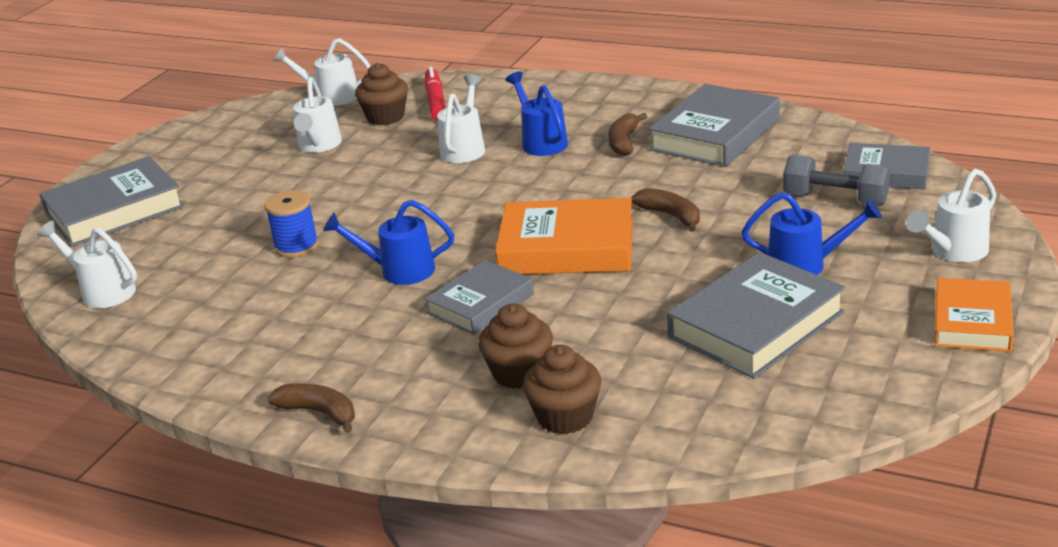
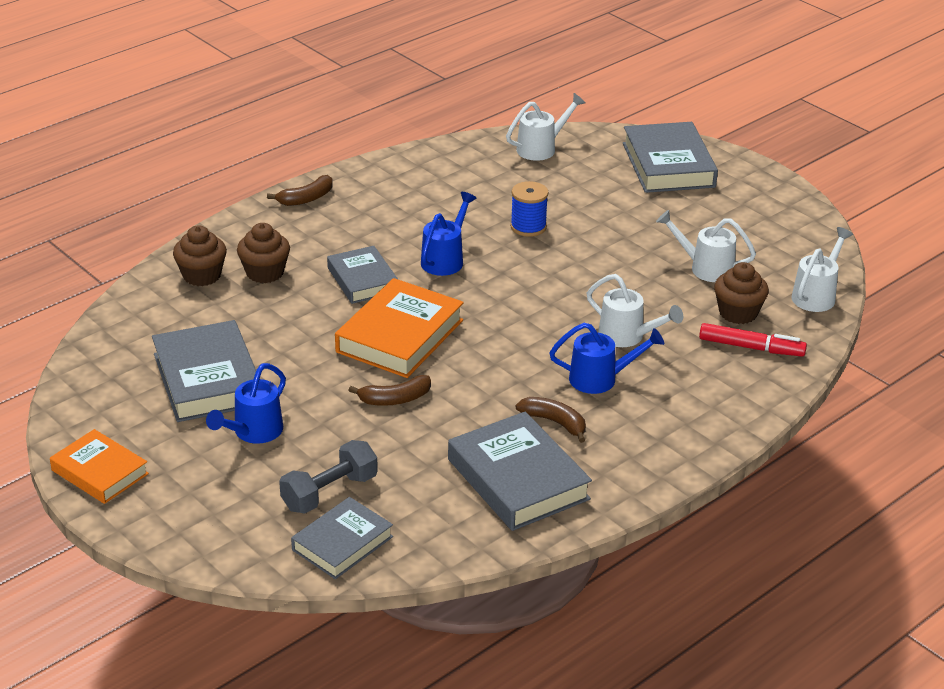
camera: 110 degrees right, 5 degrees up
white watering can [906,169,996,262] -> none

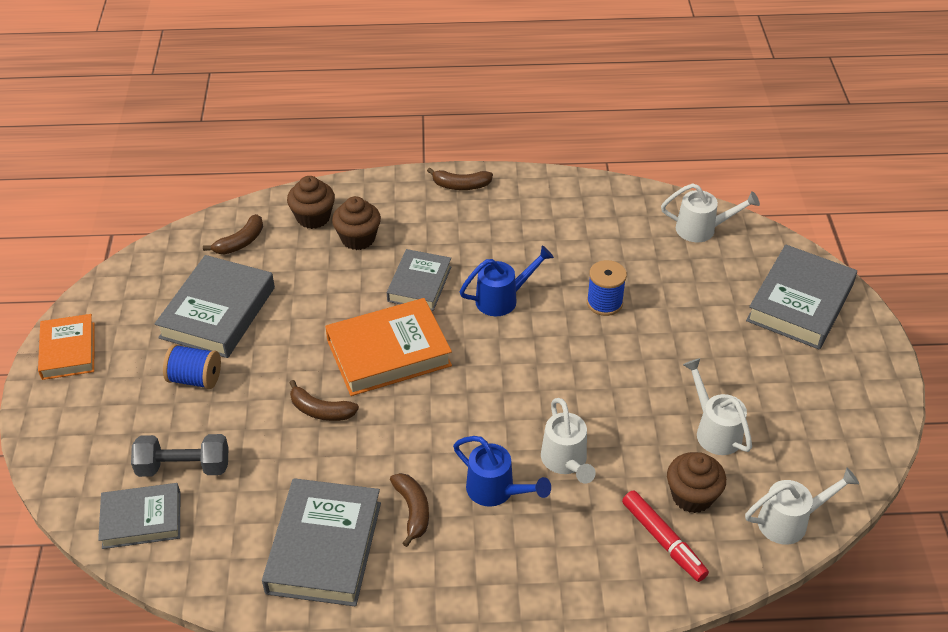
camera: 40 degrees right, 10 degrees up
blue watering can [206,363,286,443] -> blue spool [163,344,221,389]
none -> brown banana [203,214,263,255]

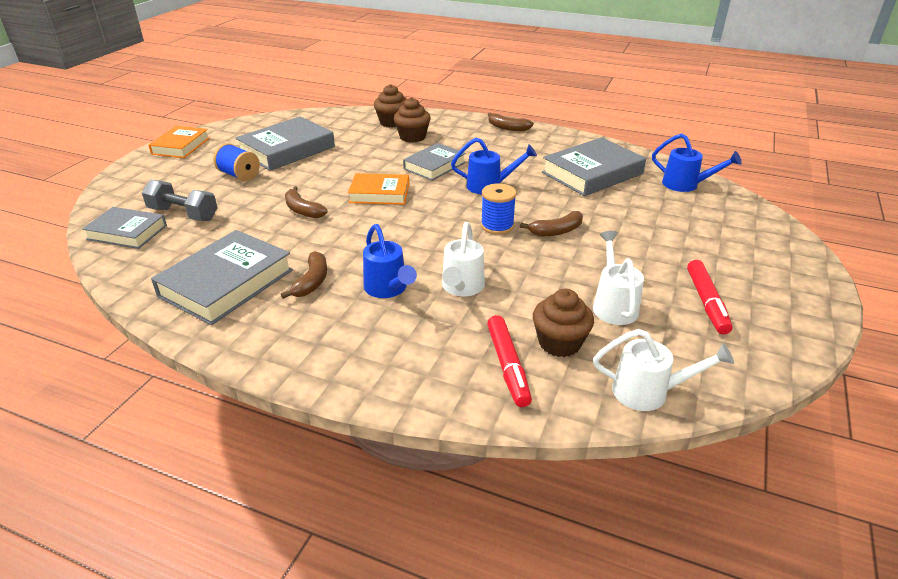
camera: 25 degrees right, 10 degrees down
brown banana [203,214,263,255] -> brown banana moved to [520,211,583,236]
orange book [325,298,452,396] -> orange book [348,173,409,205], size x0.64
blue spool [587,260,627,316] -> blue spool moved to [481,183,517,235]
white watering can [661,183,760,242] -> blue watering can [652,133,742,192]
grey book [746,245,857,349] -> grey book moved to [542,137,646,196]
none -> red marker [687,260,733,334]

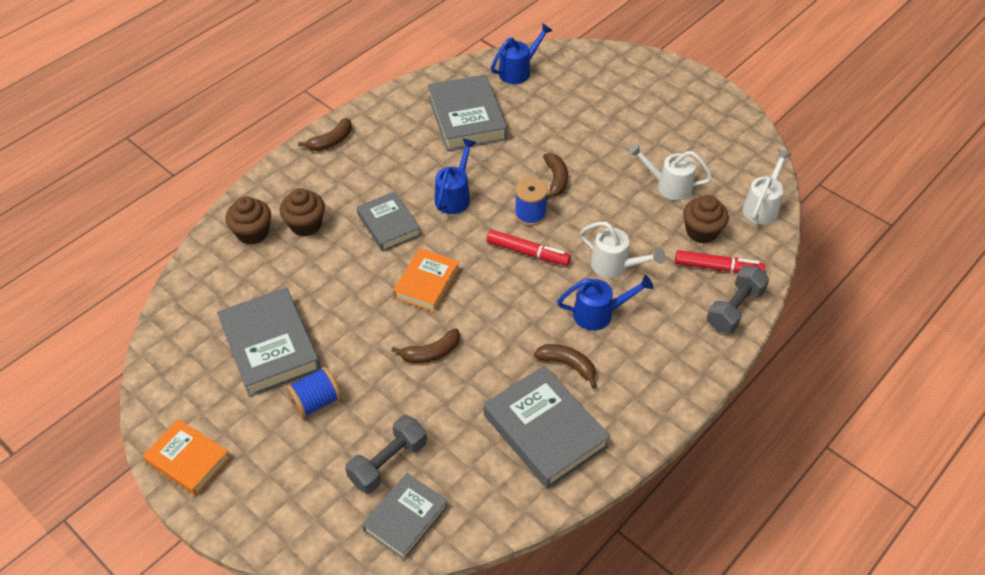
camera: 70 degrees left, 15 degrees up
red marker [687,260,733,334] -> red marker moved to [487,230,571,266]
none -> grey dumbbell [707,266,769,333]

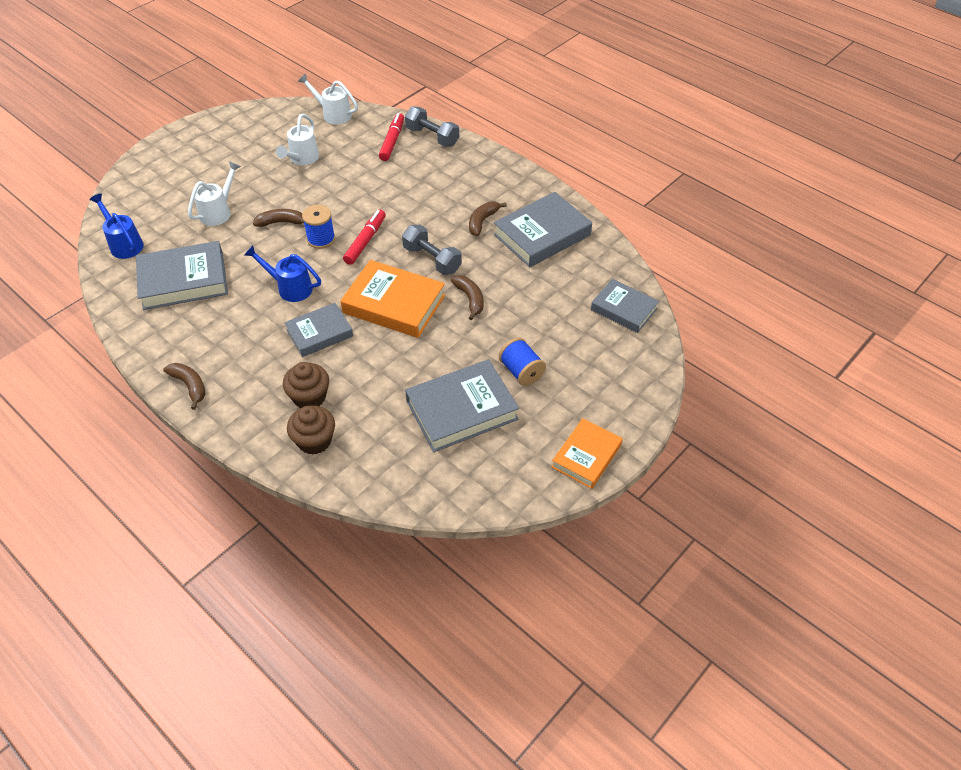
camera: 90 degrees left, 0 degrees up
grey dumbbell [345,415,427,494] -> grey dumbbell moved to [402,225,462,275]
orange book [393,248,460,312] -> orange book [340,260,445,338], size x1.56
blue watering can [557,275,654,331] -> none
white watering can [579,222,665,278] -> white watering can moved to [188,161,241,226]
brown cupcake [683,195,729,243] -> none

